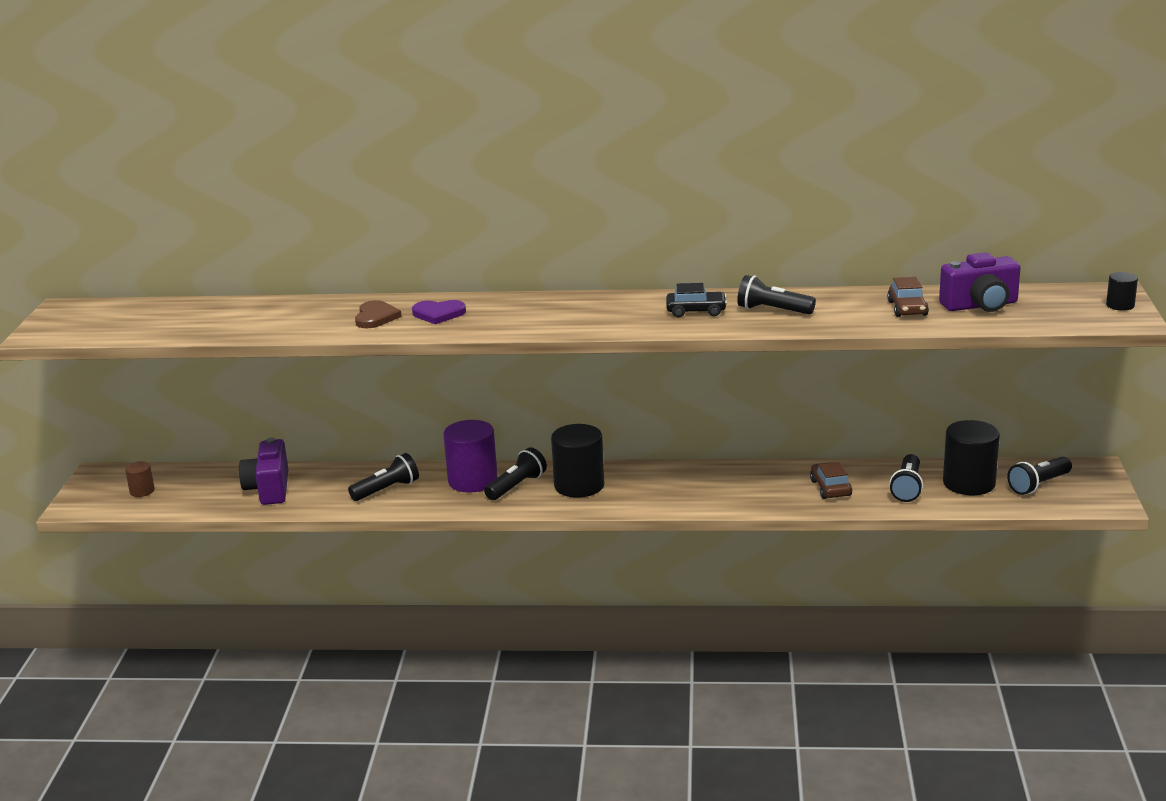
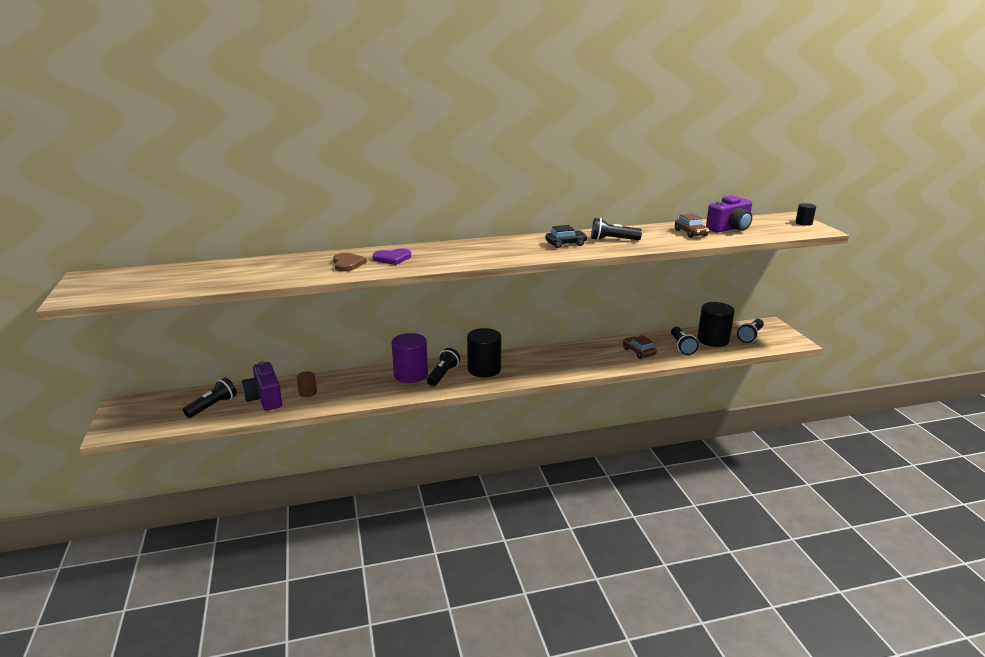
camera: 20 degrees left, 0 degrees up
brown cylinder [125,461,155,497] -> brown cylinder moved to [297,371,317,397]
black flashlight [348,453,419,501] -> black flashlight moved to [183,378,237,418]

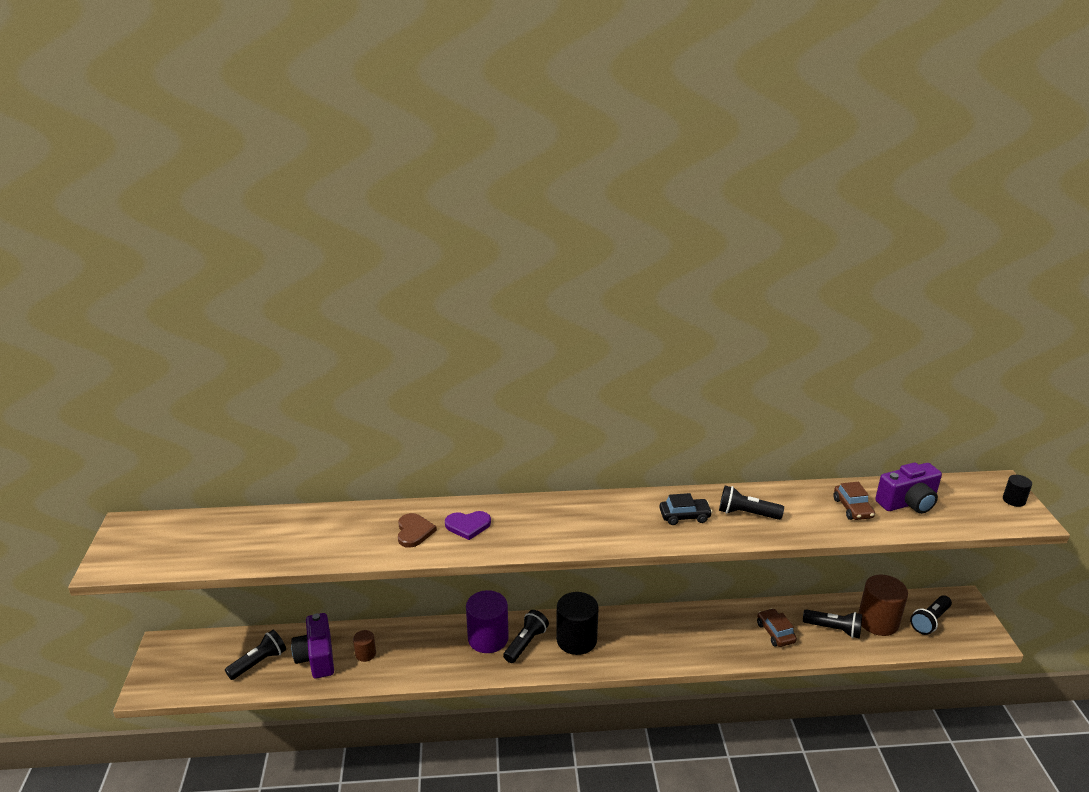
camera: 10 degrees right, 5 degrees up
black flashlight [671,327,698,355] -> black flashlight turned 75 degrees counterclockwise [803,609,862,639]
black cylinder [697,302,735,347] -> brown cylinder [858,575,908,636]

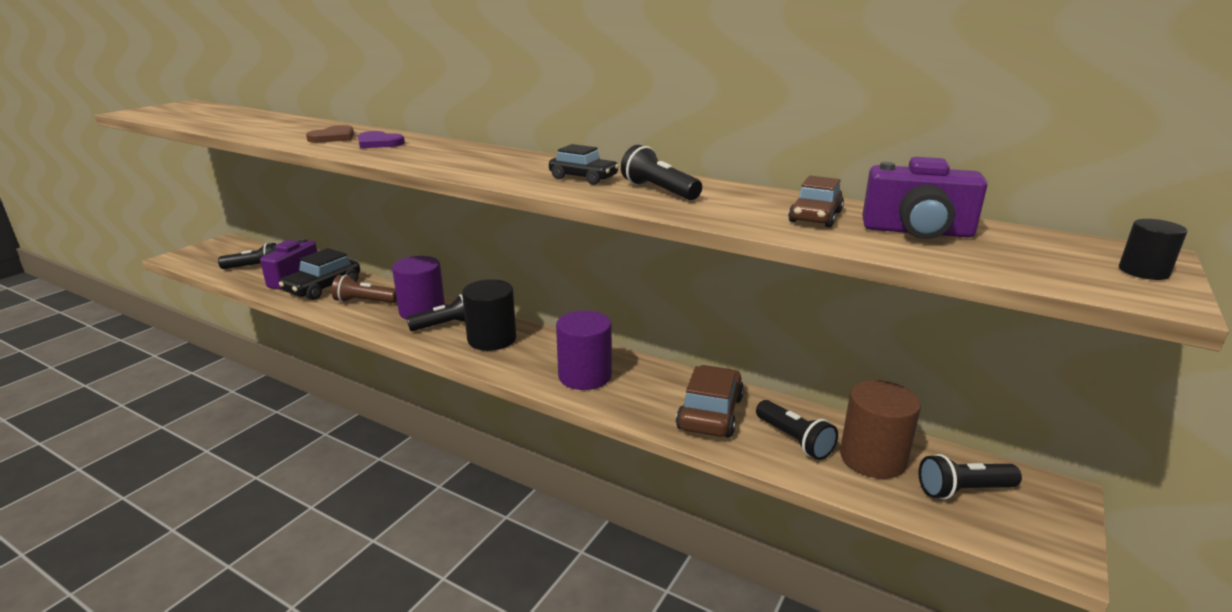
camera: 35 degrees right, 5 degrees down
brown cylinder [353,630,376,662] -> black car [279,248,360,300]
brown car [757,608,797,647] -> brown car [676,365,744,438], size x1.57
none -> brown flashlight [332,275,397,303]
none -> purple cylinder [556,311,612,390]

